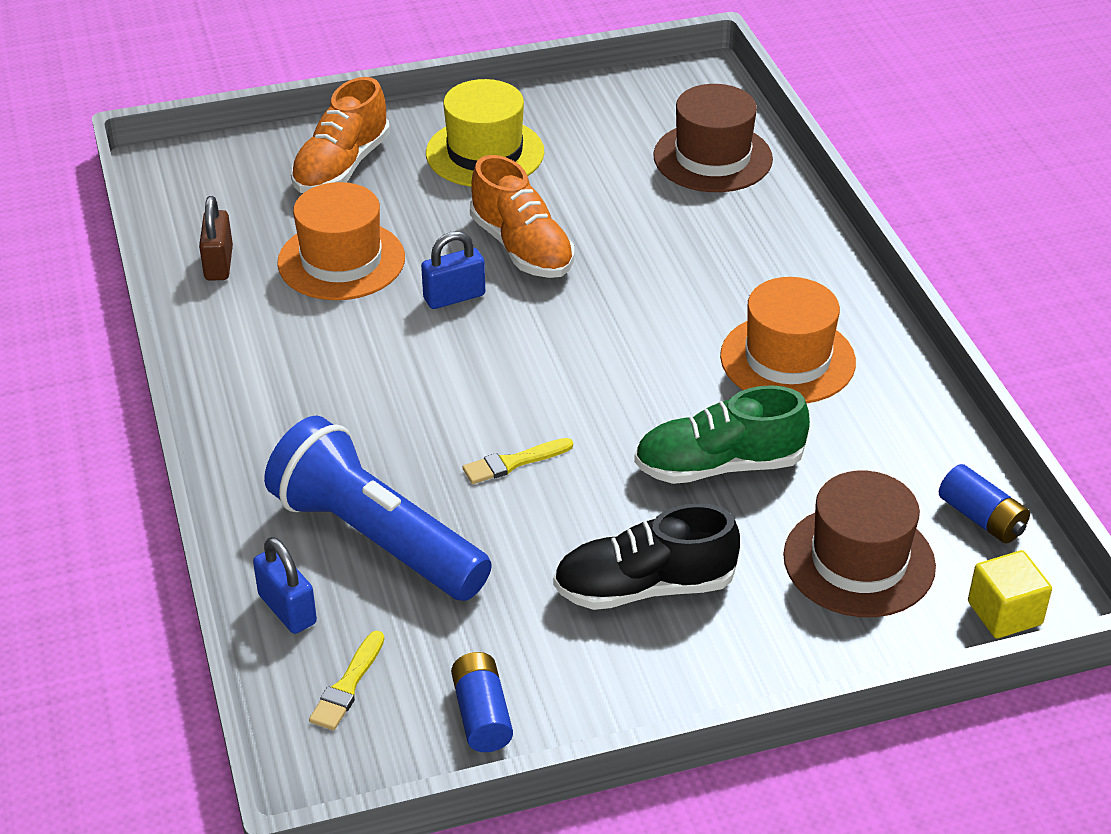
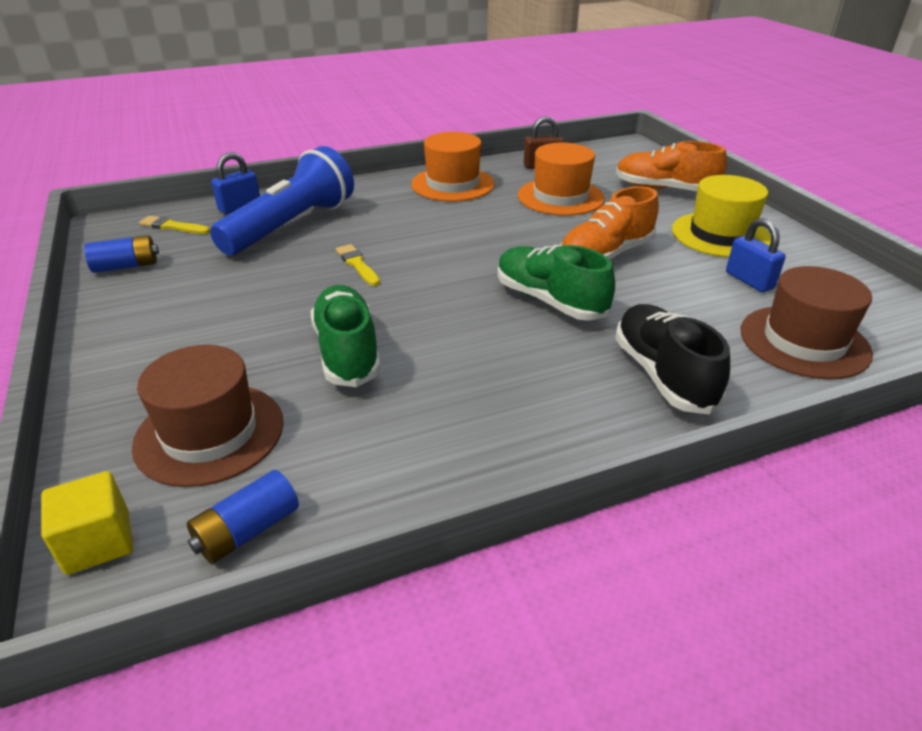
camera: 85 degrees right, 5 degrees down
blue padlock [421,231,485,309] -> blue padlock moved to [726,218,786,292]
black shoe [553,503,740,610] -> black shoe moved to [615,304,730,415]
orange hat [720,277,856,403] -> orange hat moved to [411,132,495,202]
none -> green shoe [497,245,615,321]

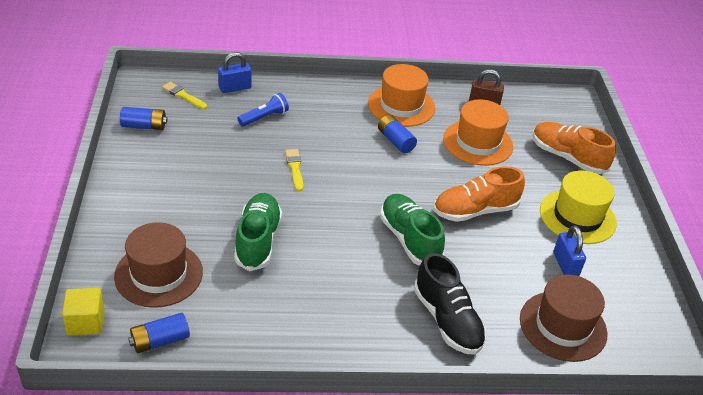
camera: 15 degrees right, 5 degrees up
blue flashlight [210,146,354,255] -> blue flashlight [238,93,289,127], size x0.45
black shoe [615,304,730,415] -> black shoe turned 150 degrees clockwise [414,253,486,355]
none -> blue battery [378,115,417,153]

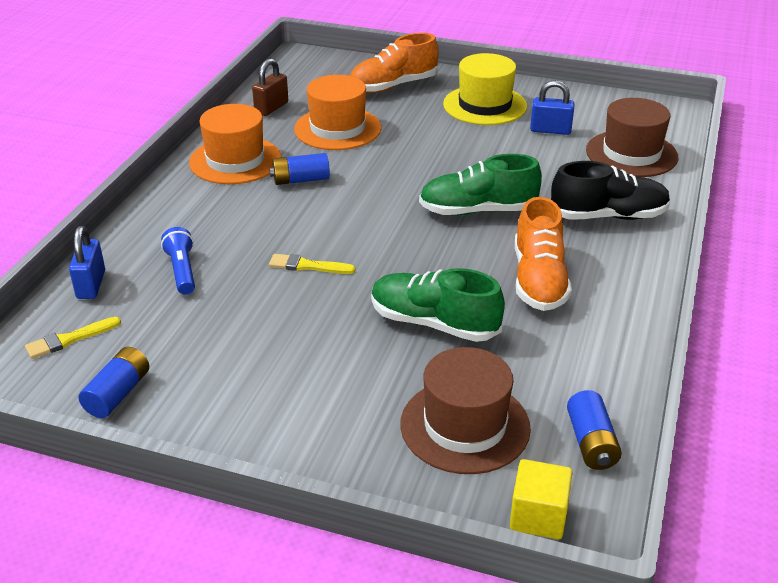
camera: 65 degrees left, 5 degrees down
orange shoe [433,166,525,222] -> orange shoe moved to [515,197,572,311]

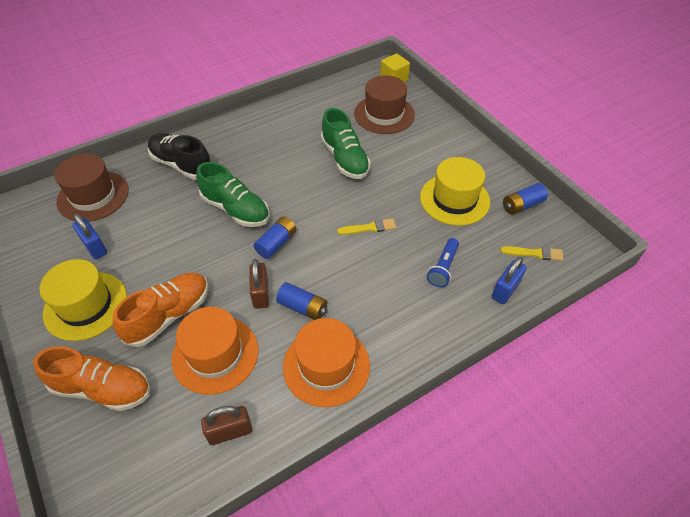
camera: 140 degrees left, 15 degrees up
yellow brush [269,254,355,274] -> yellow brush turned 60 degrees counterclockwise [337,218,396,235]
orange shoe [515,197,572,311] -> orange shoe moved to [113,273,209,347]
blue battery [567,390,622,470] -> blue battery moved to [254,216,297,259]
none -> brown padlock [249,259,269,309]
none -> yellow hat [420,157,490,226]

